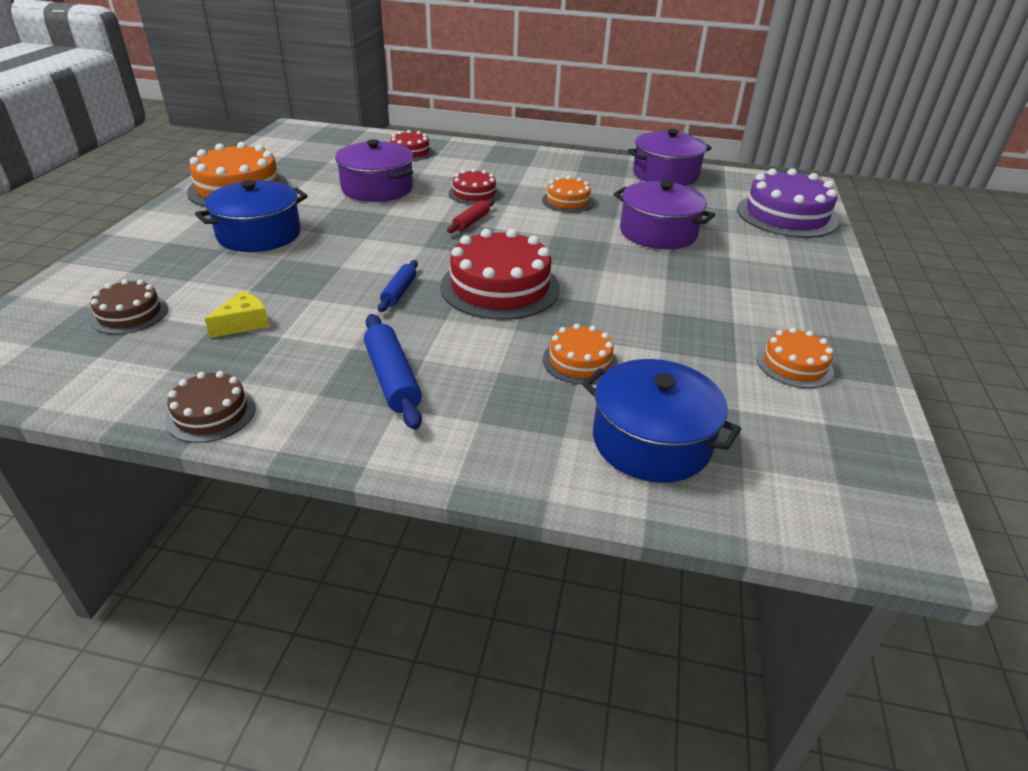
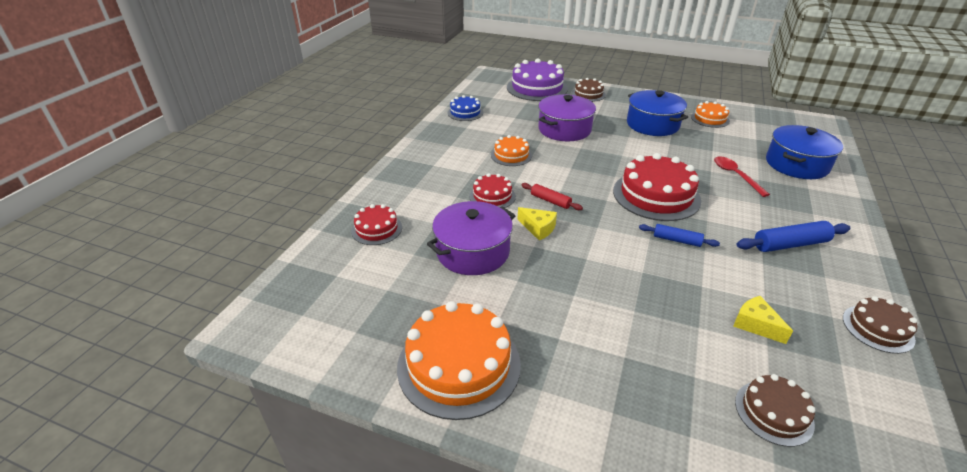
camera: 80 degrees left, 0 degrees up
blue pot [195,180,308,252] -> blue pot moved to [627,90,688,136]
orange cake [543,324,618,385] -> red spoon [714,156,770,197]
purple pot [628,129,712,186] -> blue cake [447,95,483,121]
none -> yellow cheese [517,207,557,240]
none -> brown cake [572,78,606,102]

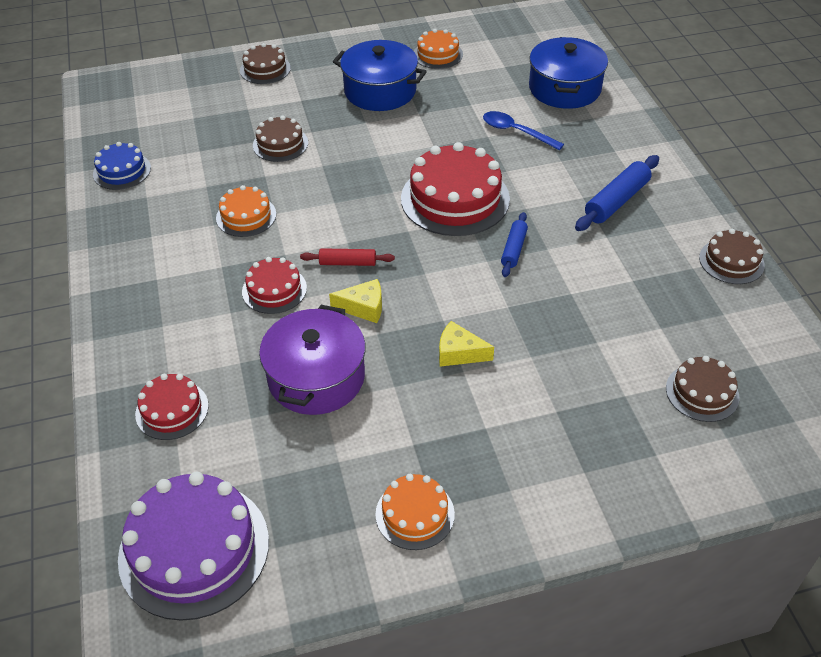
camera: 35 degrees left, 10 degrees up
orange cake [397,301,521,420] -> orange cake [375,474,455,550], size x0.54
purple cake [507,58,568,101] -> purple cake moved to [118,472,269,621]
purple pot [538,94,596,141] -> brown cake [253,115,308,162]
blue rolling pin [639,224,720,247] -> blue rolling pin turned 60 degrees counterclockwise [501,212,528,277]
red spoon [714,156,770,197] -> blue spoon [483,111,564,150]
yellow cheese [733,296,793,344] -> yellow cheese moved to [439,321,494,367]

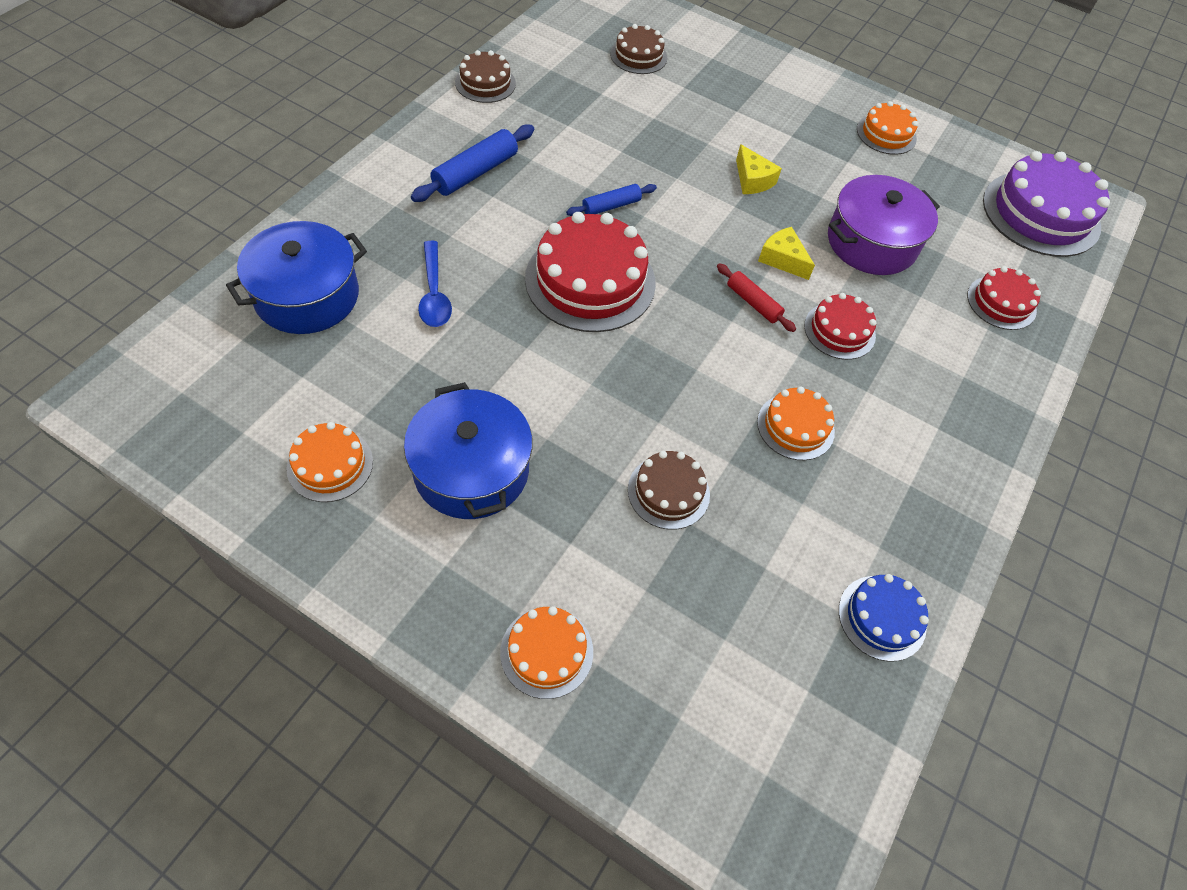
camera: 140 degrees left, 10 degrees up
brown cake [240,43,291,84] -> orange cake [500,606,593,699]
blue rolling pin [575,155,659,231] -> blue rolling pin turned 45 degrees counterclockwise [411,124,534,202]

